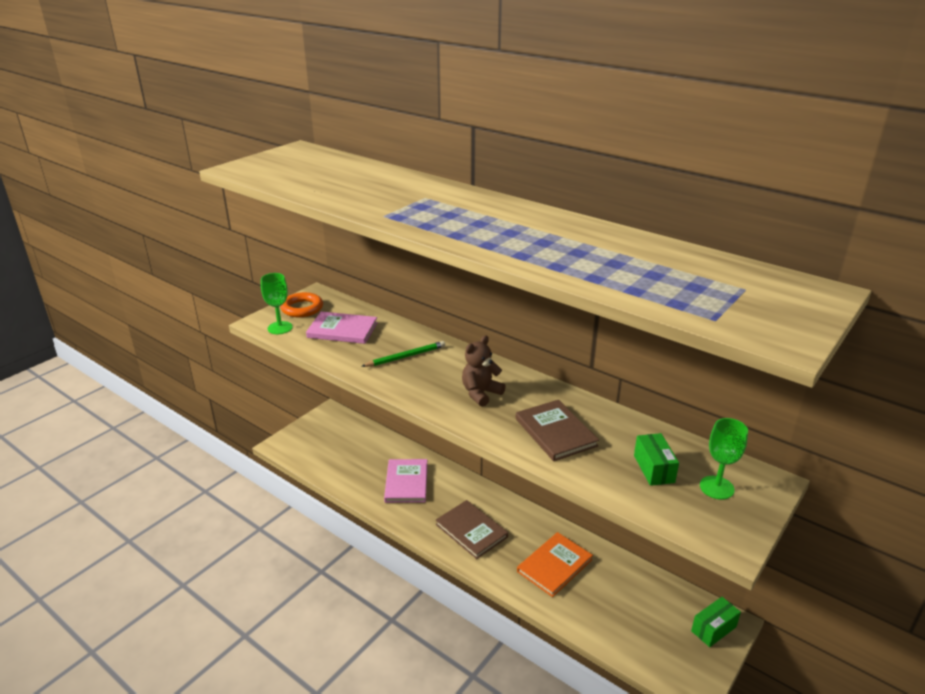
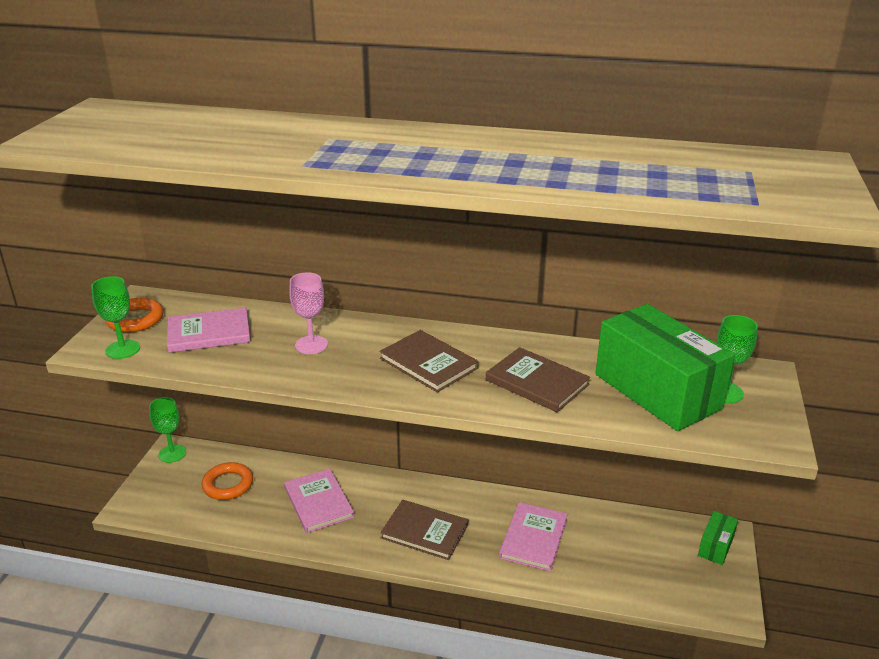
camera: 25 degrees left, 0 degrees up
green pencil [361,341,445,367] -> pink goblet [289,272,328,354]
brown teddy bear [462,335,506,407] -> brown book [379,330,478,393]
orange book [517,532,593,597] -> pink book [499,502,568,572]
green box [634,433,679,486] -> green box [596,304,735,431], size x2.25
none -> green goblet [149,397,186,463]
none -> orange ring [202,462,253,500]

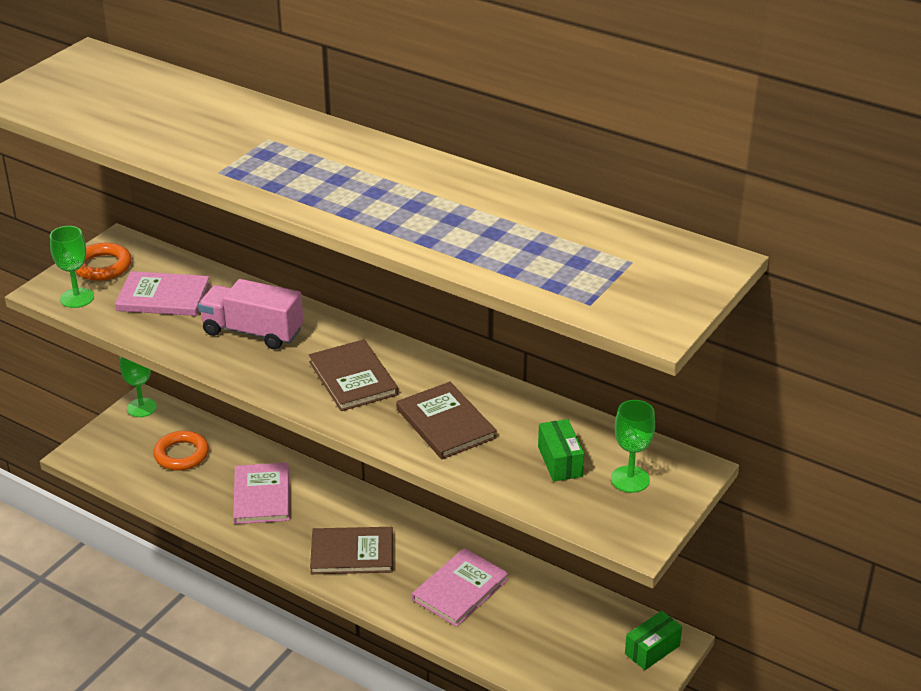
camera: 20 degrees right, 5 degrees up
pink goblet [289,272,328,354] -> pink truck [198,279,303,349]
brown book [380,500,468,560] -> brown book turned 45 degrees counterclockwise [310,527,393,574]
green box [596,304,735,431] -> green box [538,419,584,482], size x0.44

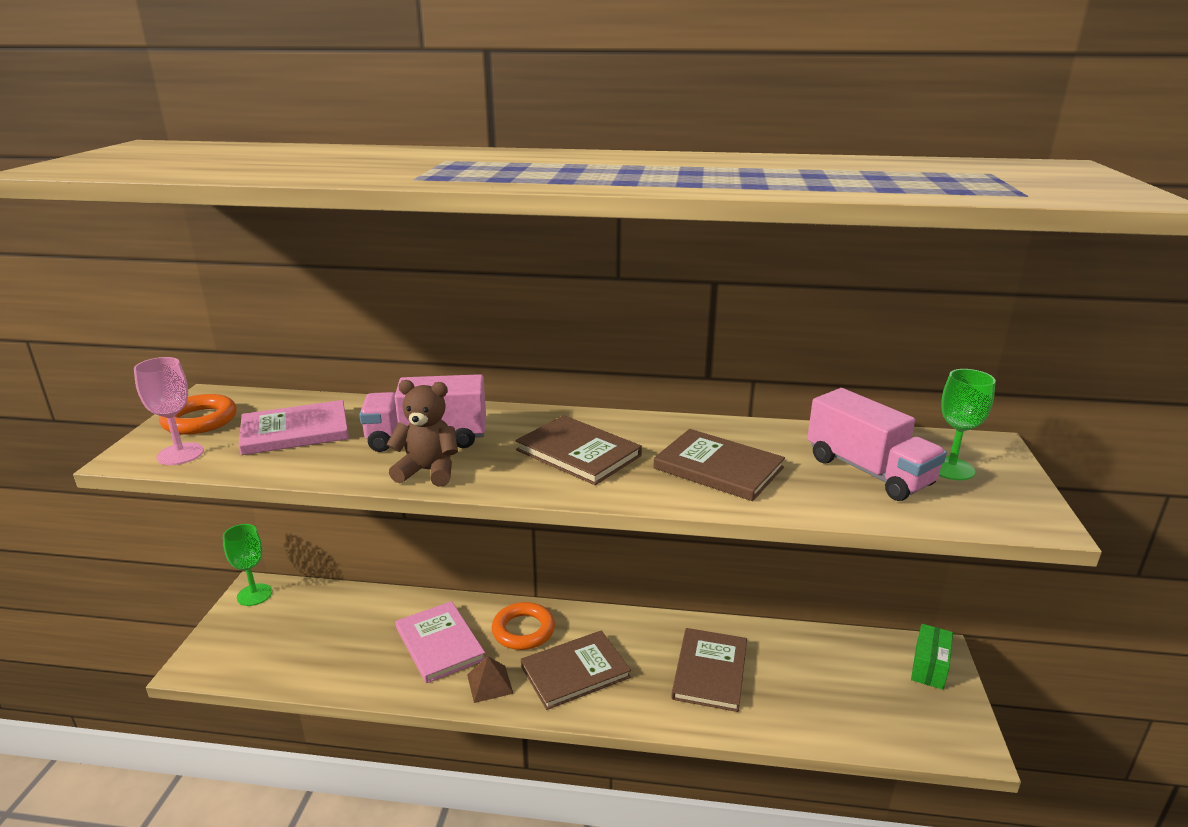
camera: 25 degrees left, 10 degrees down
green goblet [50,226,94,308] -> pink goblet [134,357,204,465]
orange ring [153,431,209,471] -> orange ring moved to [492,602,555,650]
pink book [412,548,509,627] -> brown book [671,628,747,712]
green box [538,419,584,482] -> pink truck [807,388,947,501]
none -> brown teddy bear [386,380,458,487]
none -> brown pyramid [467,656,514,703]

